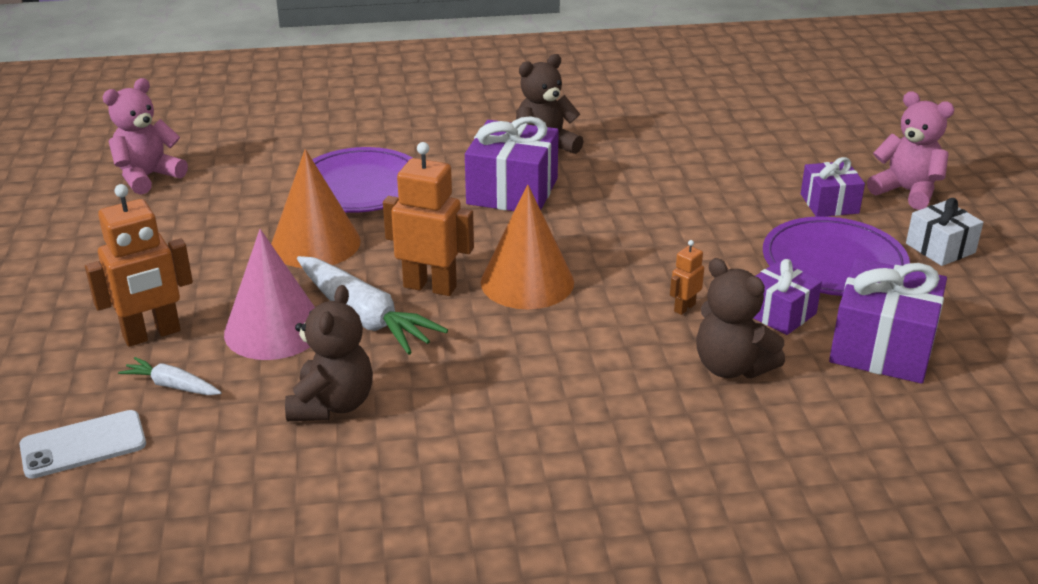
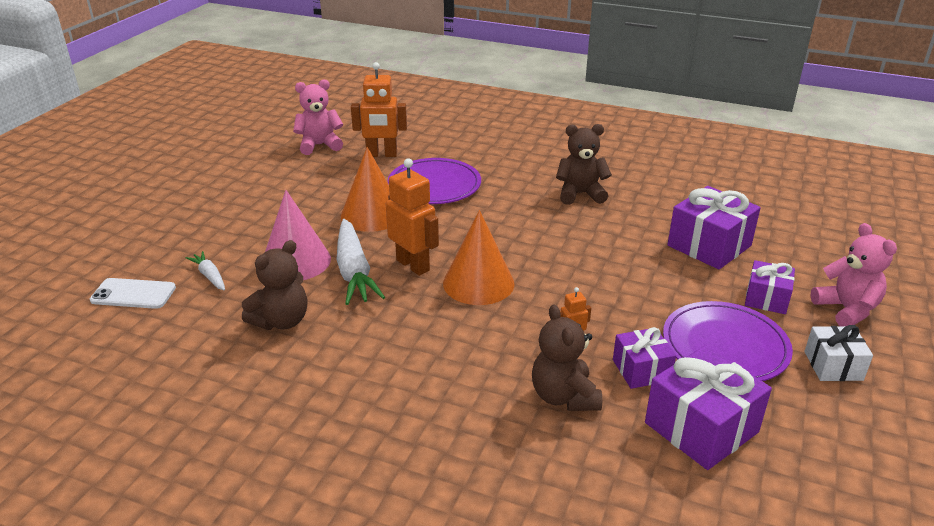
camera: 30 degrees right, 0 degrees up
orange robot [85,184,193,347] -> orange robot moved to [351,62,407,157]
purple gift [465,116,559,211] -> purple gift moved to [667,186,761,269]

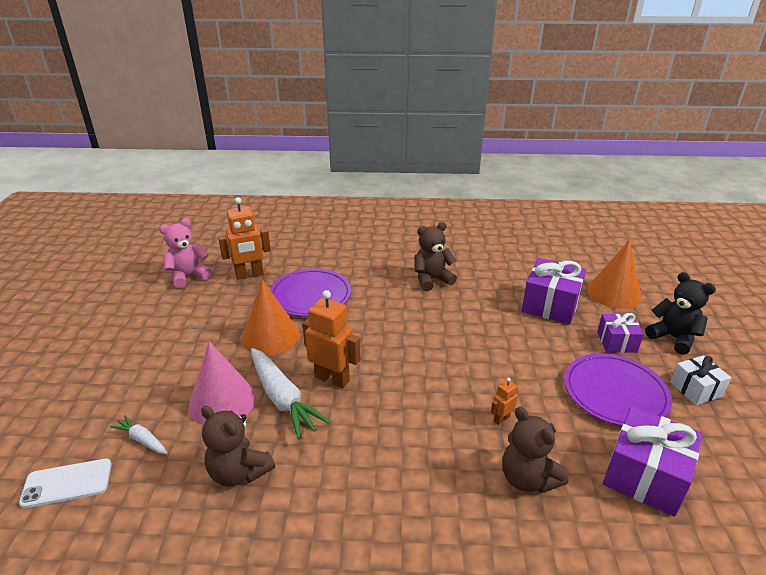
camera: 20 degrees left, 0 degrees up
brown teddy bear [242,240,307,330] -> brown teddy bear turned 105 degrees clockwise [201,406,275,486]
orange cone [443,210,514,305] -> orange cone moved to [587,240,642,309]
purple gift [613,327,676,389] -> none
pink teddy bear [810,223,897,326] -> black teddy bear [645,272,716,355]

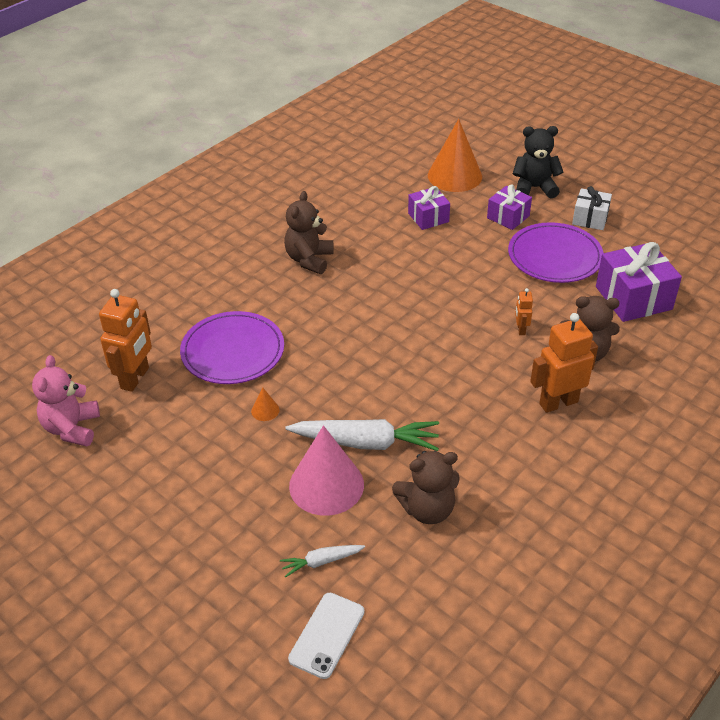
camera: 50 degrees left, 10 degrees up
orange cone [241,279,299,355] -> orange cone [251,388,279,421], size x0.40
orange robot [302,290,360,388] -> orange robot moved to [530,313,598,413]
purple gift [522,258,586,325] -> purple gift [408,186,450,230], size x0.60

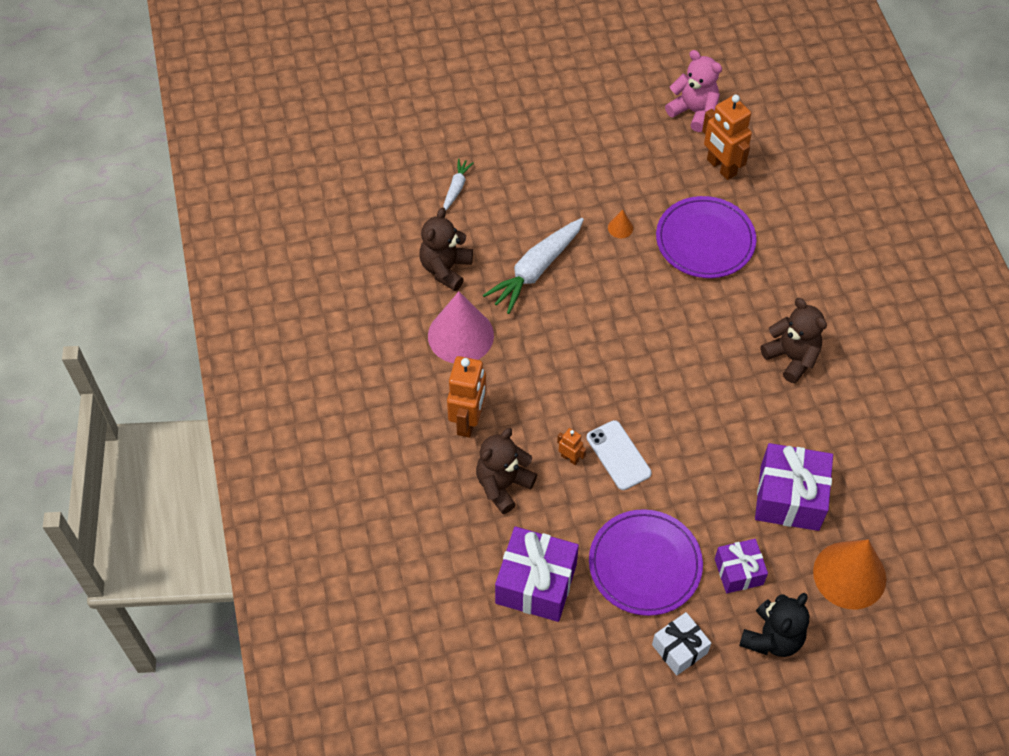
camera: 125 degrees right, 15 degrees up
white phone [288,593,364,679] -> white phone moved to [587,420,652,490]
pink cone [289,425,364,516] -> pink cone moved to [428,291,494,363]
purple gift [408,186,450,230] -> purple gift [755,443,833,531], size x1.67

